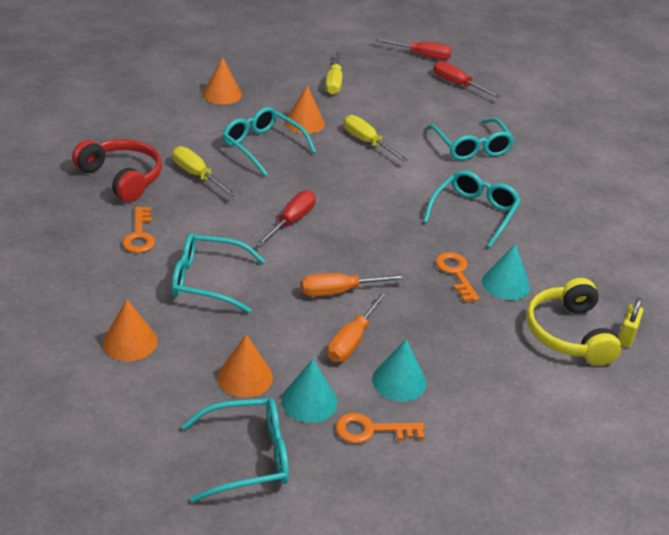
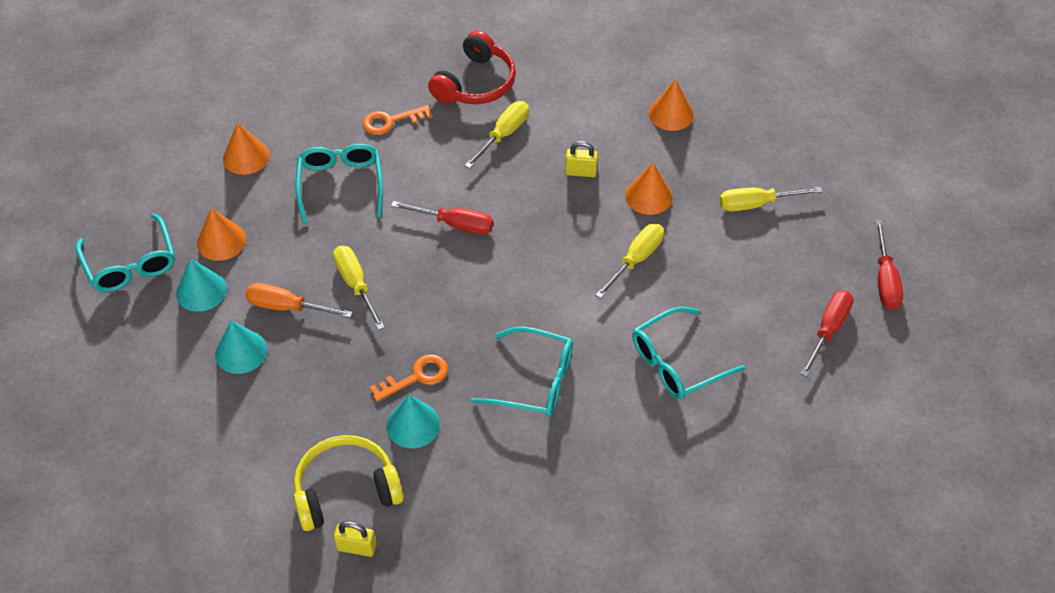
camera: 80 degrees right, 15 degrees up
turquoise glasses [222,107,316,176] -> yellow padlock [565,141,598,177]
orange screwdriver [301,273,407,297] -> yellow screwdriver [333,246,385,330]
orange key [336,413,425,444] -> none

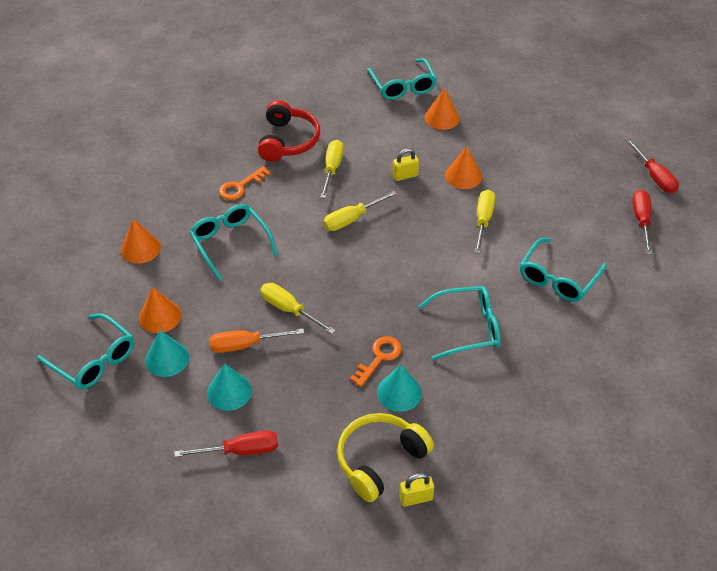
camera: 25 degrees left, 5 degrees down
red screwdriver [391,201,493,235] -> red screwdriver moved to [174,431,278,457]
yellow screwdriver [719,187,822,212] -> yellow screwdriver moved to [323,191,397,231]
none -> turquoise glasses [367,58,437,100]

